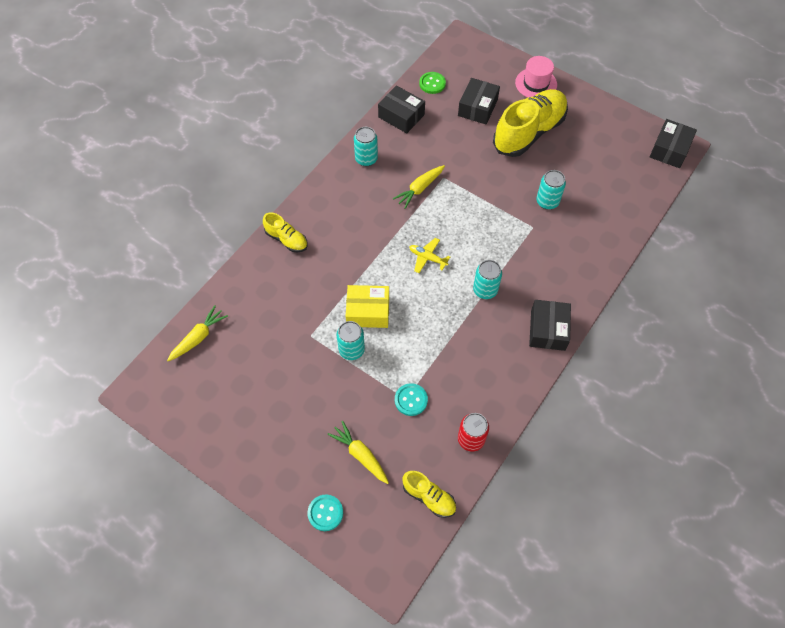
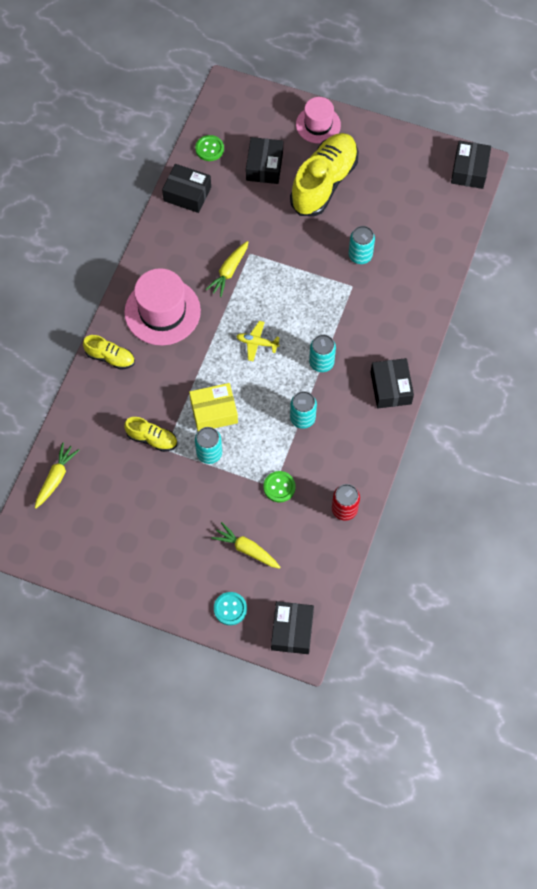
camera: 15 degrees left, 5 degrees up
turquoise can [354,127,378,166] -> turquoise can moved to [290,391,317,429]
turquoise button [395,383,428,416] -> green button [264,471,296,502]
yellow shoe [402,471,456,518] -> yellow shoe moved to [124,417,177,452]
none -> pink hat [124,268,201,346]
none -> black box [271,601,314,654]

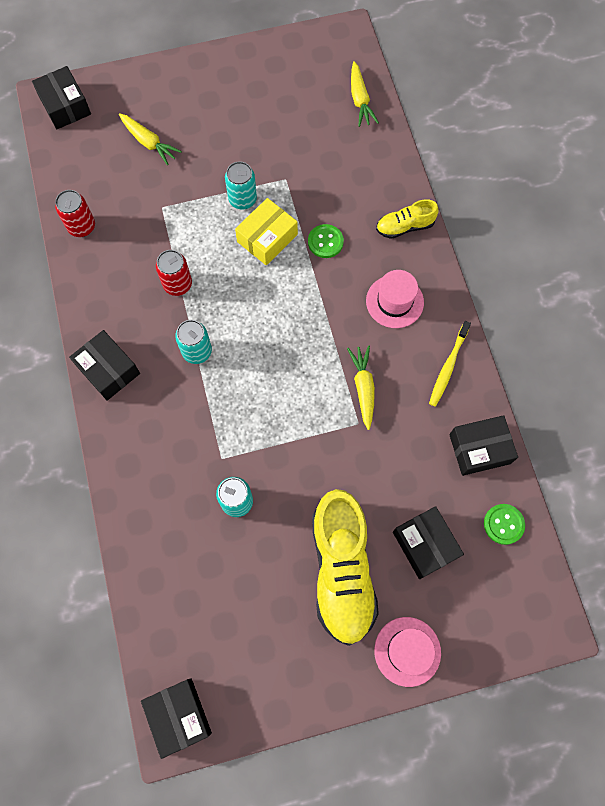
camera: 145 degrees right, 5 degrees up
pink hat [124,268,201,346] -> pink hat [366,270,424,328], size x0.63
yellow shoe [124,417,177,452] -> none
yellow carrot [212,522,281,569] -> yellow carrot turned 45 degrees clockwise [119,113,182,165]
turquoise button [214,592,247,625] -> none
yellow plane [236,321,280,361] -> none
green button [264,471,296,502] -> green button moved to [308,224,344,258]
turquoise can [290,391,317,429] -> red can [156,250,192,296]
none -> yellow toothbrush [429,321,471,406]

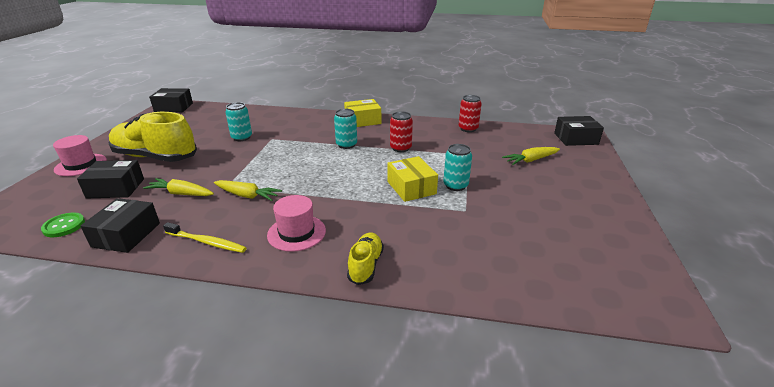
camera: 115 degrees right, 40 degrees down
black box [69,330,140,401] -> yellow box [344,99,381,127]
green button [308,224,344,258] -> none
yellow carrot [351,61,379,127] -> yellow carrot moved to [143,178,214,196]
yellow toothbrush [429,321,471,406] -> yellow toothbrush turned 150 degrees clockwise [163,222,247,253]

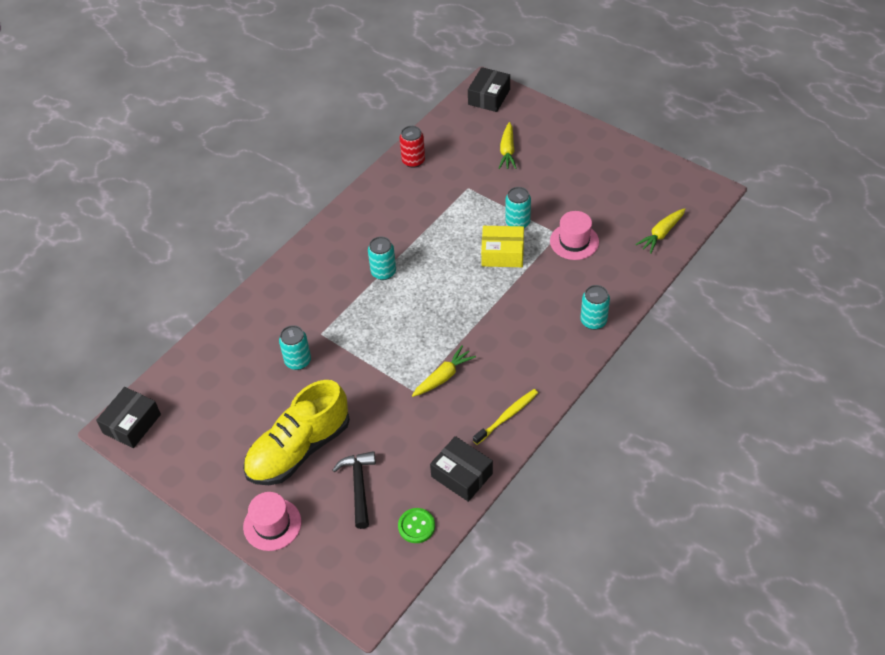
camera: 60 degrees left, 20 degrees up
black box [77,160,144,198] -> black hammer [332,451,376,529]
yellow carrot [143,178,214,196] -> yellow carrot moved to [635,208,685,254]
pink hat [267,195,326,252] -> pink hat moved to [550,211,599,260]
yellow box [344,99,381,127] -> none
yellow shoe [347,232,384,285] -> turquoise can [580,285,610,330]
red can [390,111,413,152] -> none

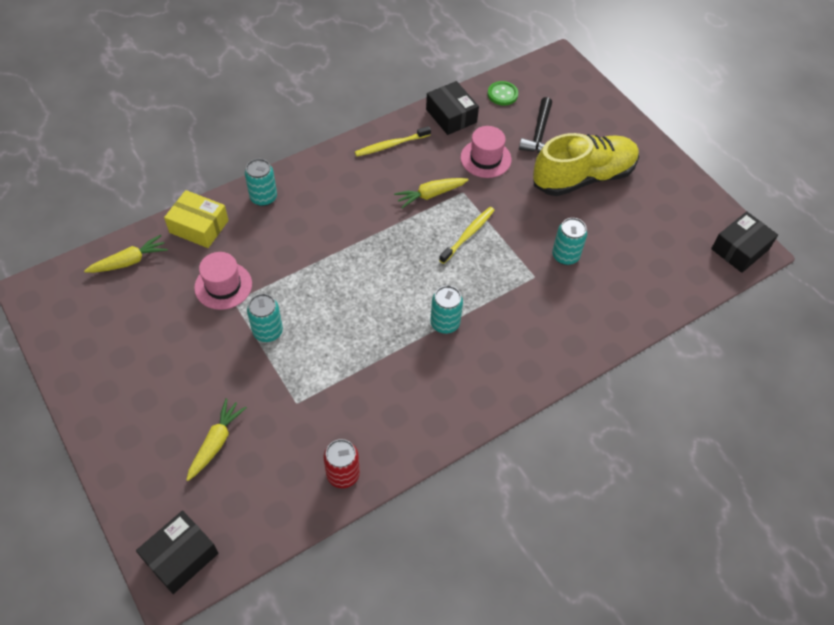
camera: 165 degrees left, 5 degrees up
pink hat [243,492,301,551] -> pink hat moved to [460,126,512,178]
yellow box [481,226,524,267] -> yellow box moved to [164,190,229,248]
none -> yellow toothbrush [439,207,495,264]

